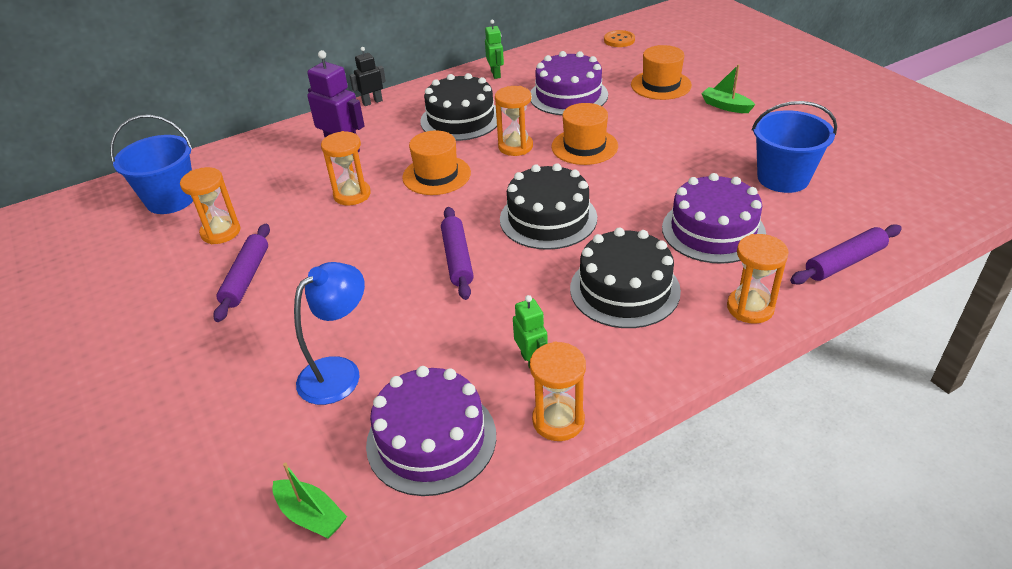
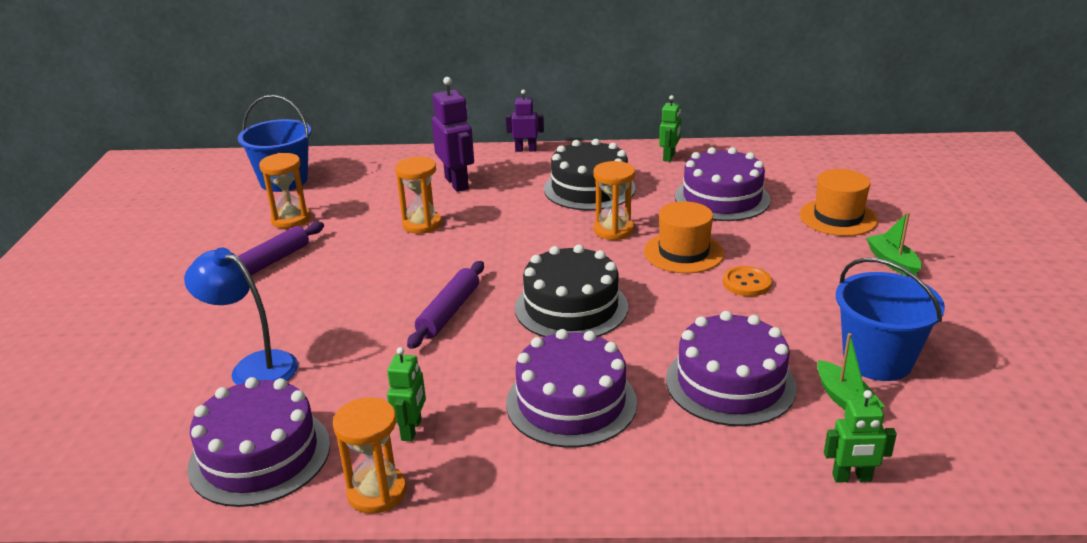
camera: 30 degrees right, 10 degrees down
green boat [273,463,347,539] -> green boat moved to [817,333,885,410]
blue lamp [294,262,365,405] -> blue lamp turned 135 degrees counterclockwise [184,248,298,385]
black robot [349,47,386,106] -> purple robot [506,90,544,152]
orange hat [402,130,471,195] -> none
black cake [570,228,681,328] -> purple cake [506,329,637,448]
orange button [604,30,635,47] -> orange button moved to [723,266,772,296]
orange hourglass [727,234,789,324] -> none
purple rolling pin [790,224,902,284] -> green robot [824,390,897,483]

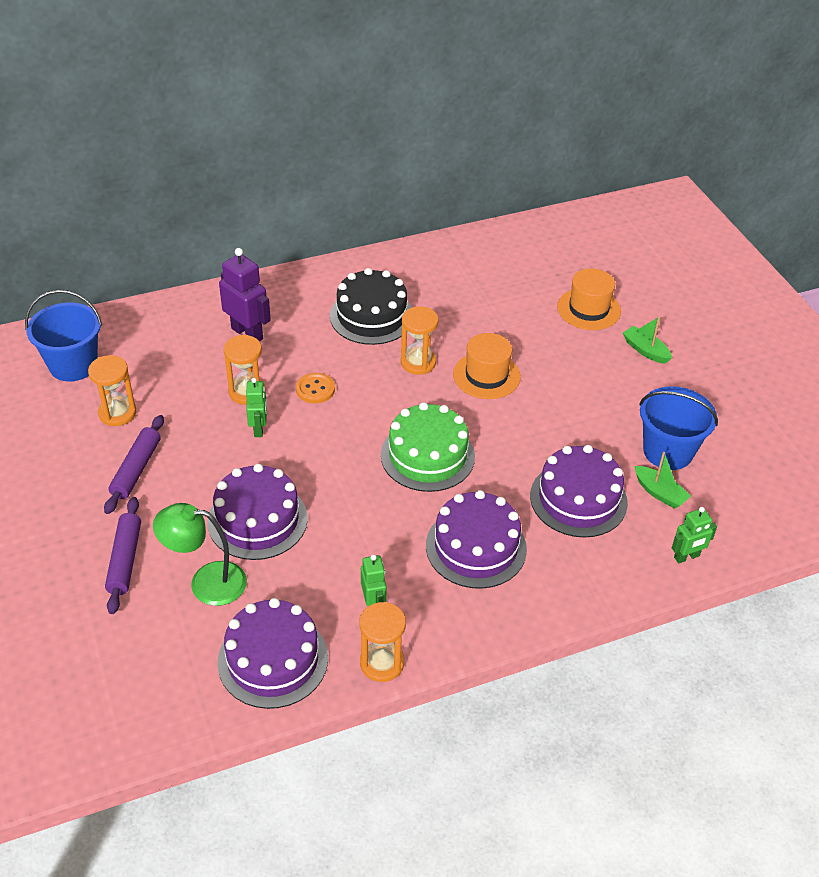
camera: 25 degrees left, 15 degrees up
blue lamp [184,248,298,385] -> green lamp [153,503,247,606]
purple rolling pin [407,261,484,349] -> purple rolling pin moved to [105,497,141,614]
purple robot [506,90,544,152] -> none
black cake [515,244,628,337] -> green cake [381,402,475,492]
green robot [659,95,681,162] -> green robot moved to [246,378,267,437]
purple cake [675,147,771,221] -> purple cake moved to [207,464,308,560]
orange button [723,266,772,296] -> orange button moved to [296,373,335,403]

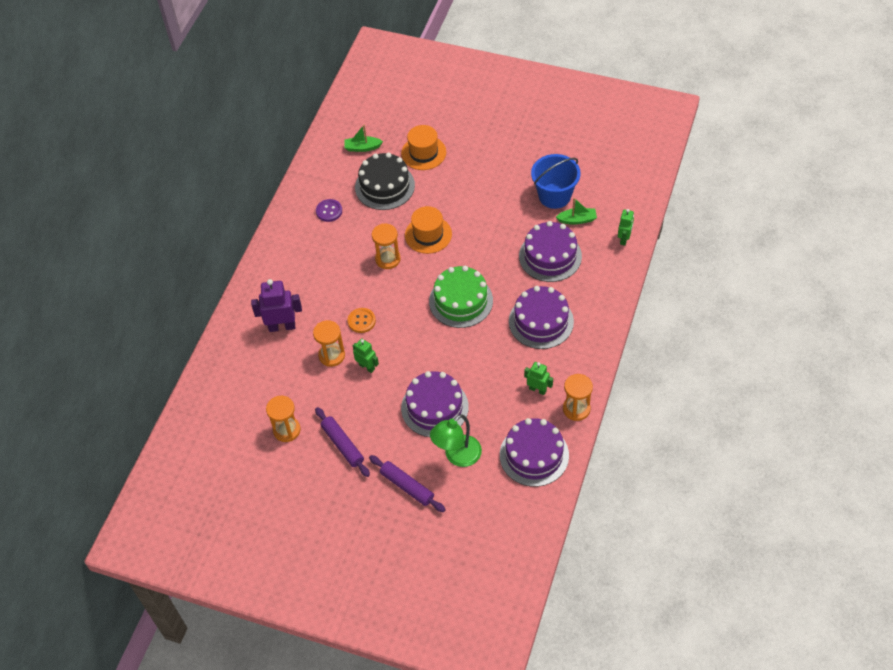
camera: 45 degrees left, 10 degrees up
blue bucket [25,290,102,381] -> none
black cake [330,268,412,345] -> black cake moved to [355,152,415,210]
green boat [623,316,672,364] -> green boat moved to [344,125,383,152]
none -> purple button [316,199,342,222]

